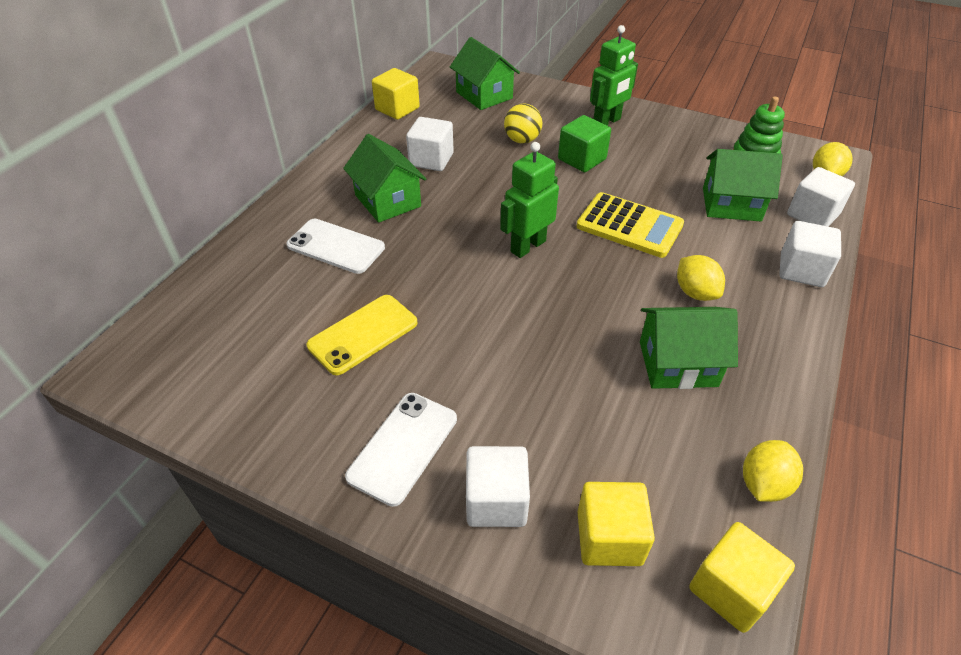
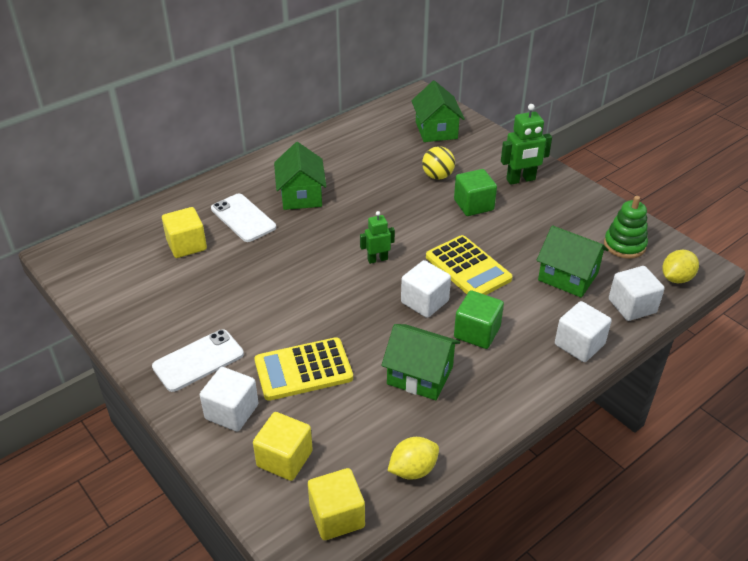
camera: 25 degrees right, 5 degrees down
yellow phone [307,295,418,375] -> none
yellow cube [372,68,420,120] -> yellow cube moved to [162,207,207,258]
white cube [406,117,454,171] -> white cube moved to [401,260,451,318]
green robot [500,142,559,258] -> green robot [360,211,395,264], size x0.63
yellow lemon [677,255,725,301] -> green cube [454,290,504,349]
none -> yellow calculator [254,337,353,401]

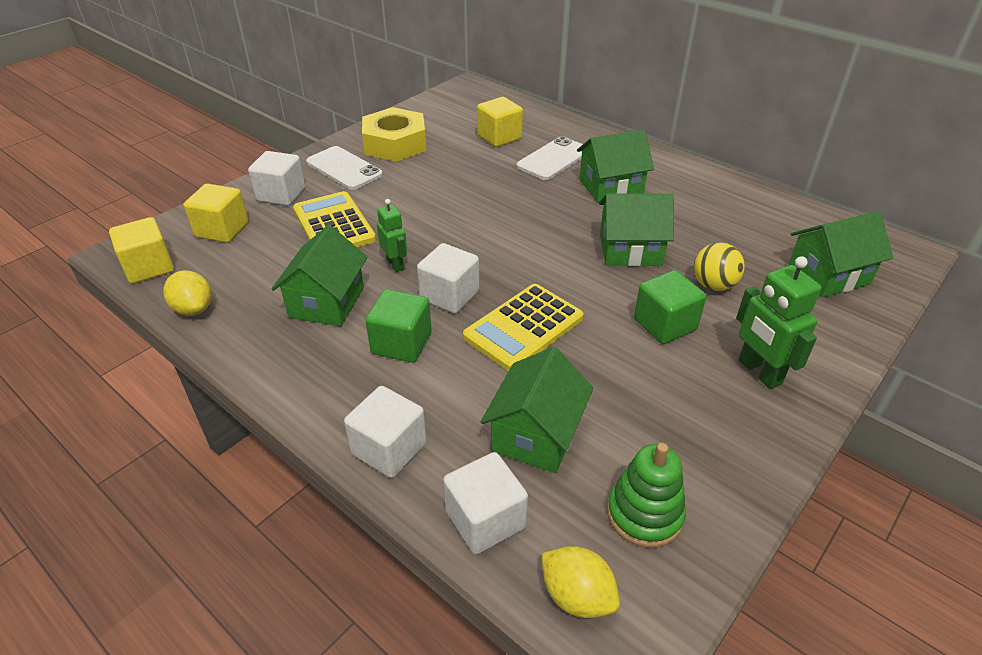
camera: 80 degrees right, 0 degrees up
green robot [360,211,395,264] -> green robot moved to [377,199,407,272]
none -> yellow nut [362,107,426,162]
none -> green house [599,193,674,266]

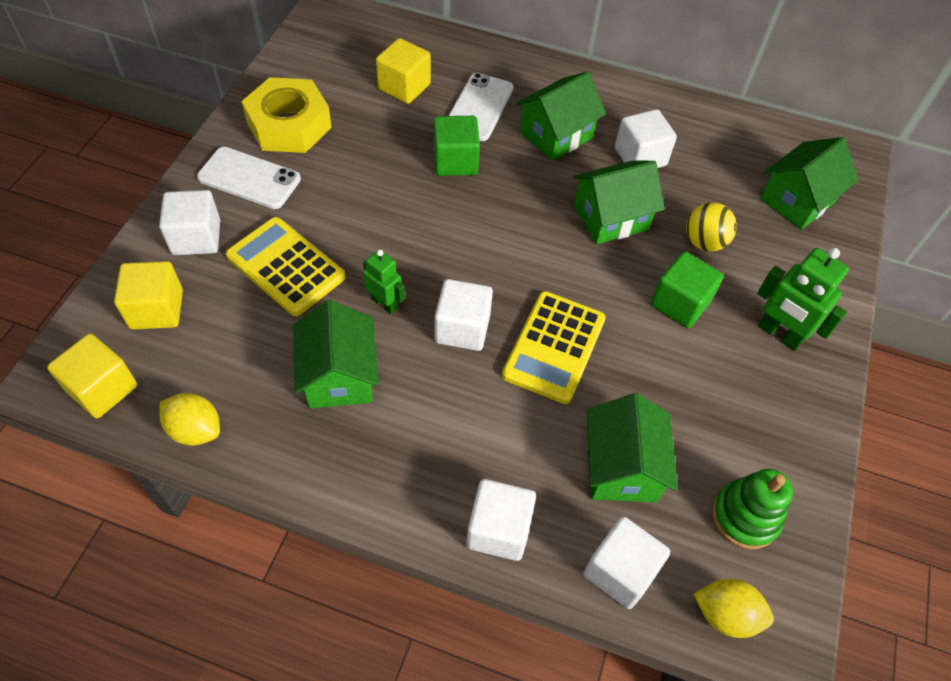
camera: 25 degrees left, 15 degrees up
green cube [365,289,432,363] -> green cube moved to [434,116,480,176]
none -> white cube [615,109,677,168]

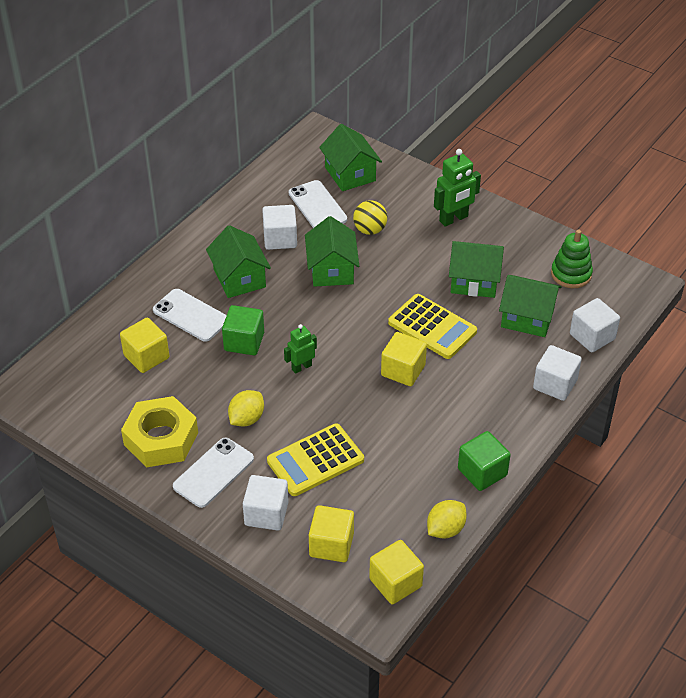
camera: 70 degrees left, 10 degrees down
green house [293,300,379,409] -> green house moved to [449,241,504,298]
green robot [363,250,405,314] -> green robot moved to [284,324,317,374]
white cube [435,279,493,351] -> yellow cube [381,332,427,386]
green cube [651,251,724,328] -> green cube moved to [458,431,511,491]
yellow lemon [693,579,774,638] -> yellow lemon moved to [228,390,264,427]
none -> white phone [289,180,347,228]

